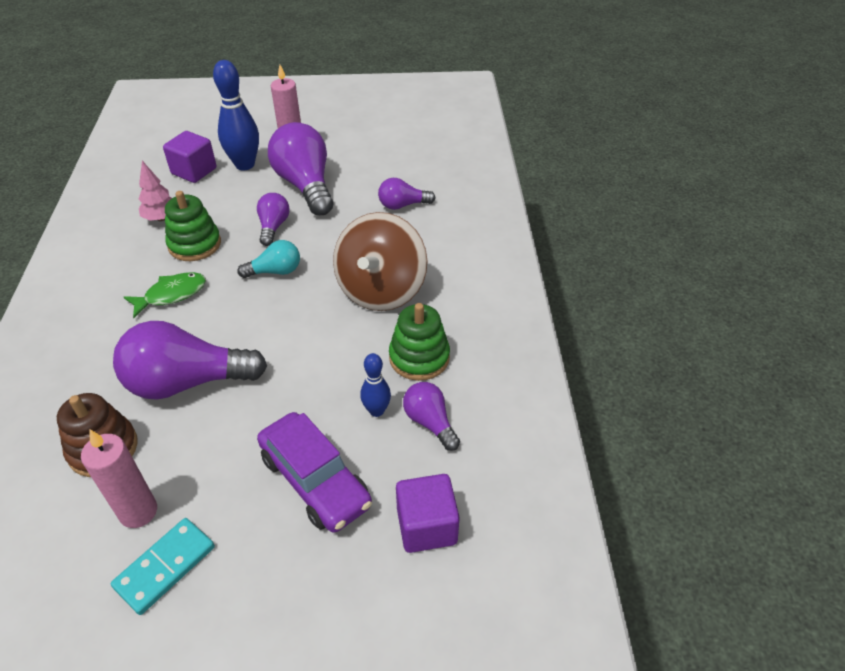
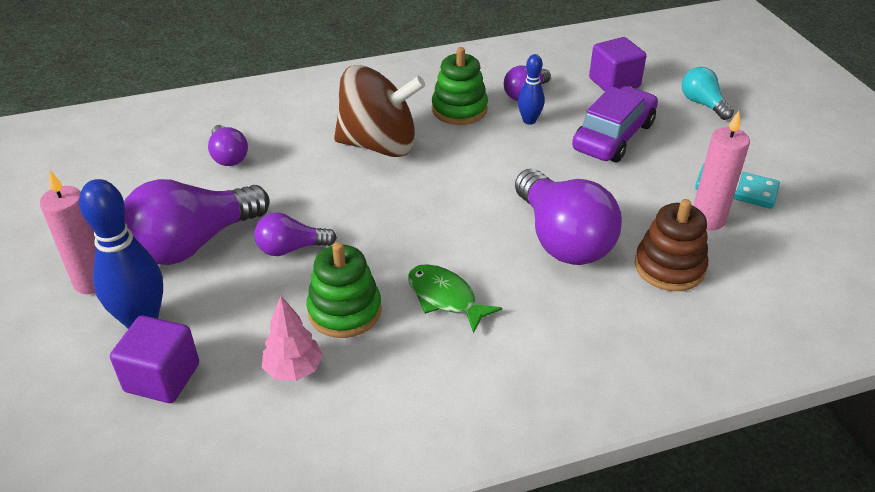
camera: 105 degrees left, 5 degrees down
turquoise light bulb [237,240,300,278] -> turquoise light bulb moved to [682,67,734,120]

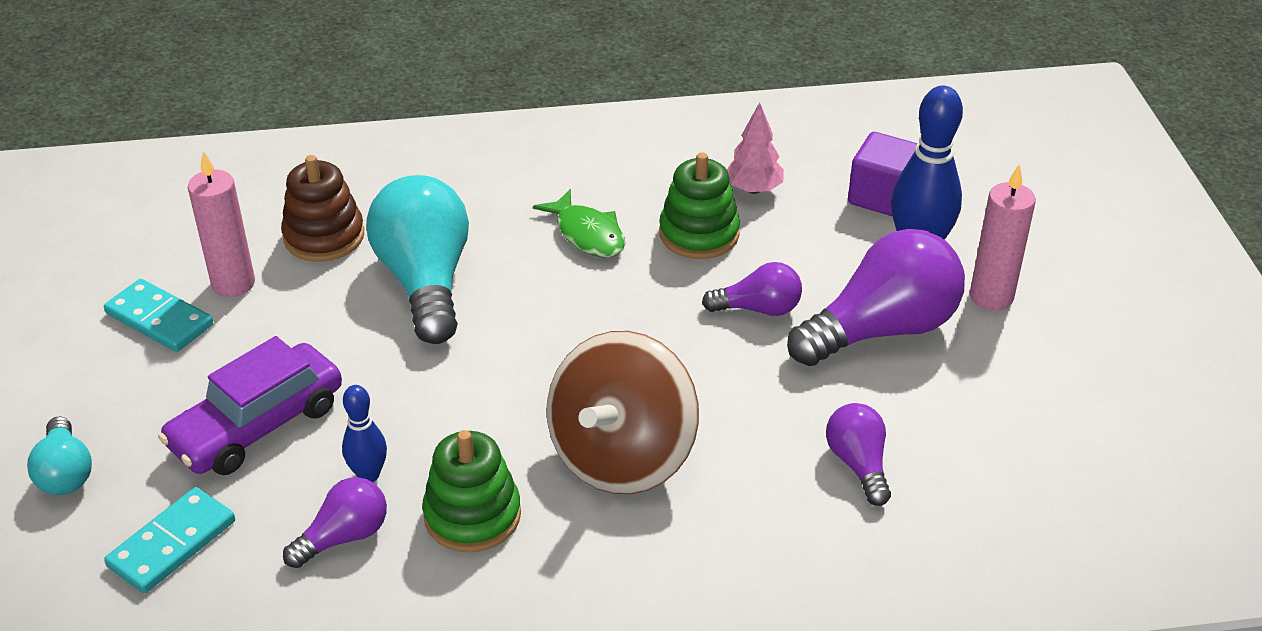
camera: 170 degrees left, 0 degrees up
brown spinning top [334,65,425,157] -> brown spinning top turned 75 degrees counterclockwise [547,331,699,494]
purple light bulb [515,169,622,265] -> turquoise light bulb [366,175,469,344]
purple cube [589,37,646,92] -> turquoise domino [104,487,235,594]

